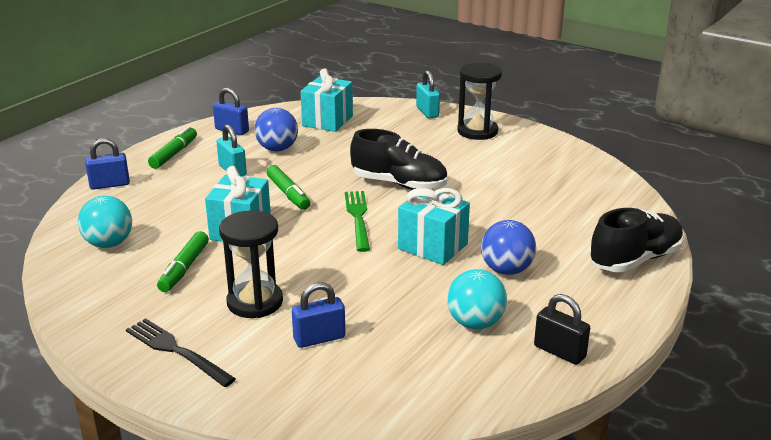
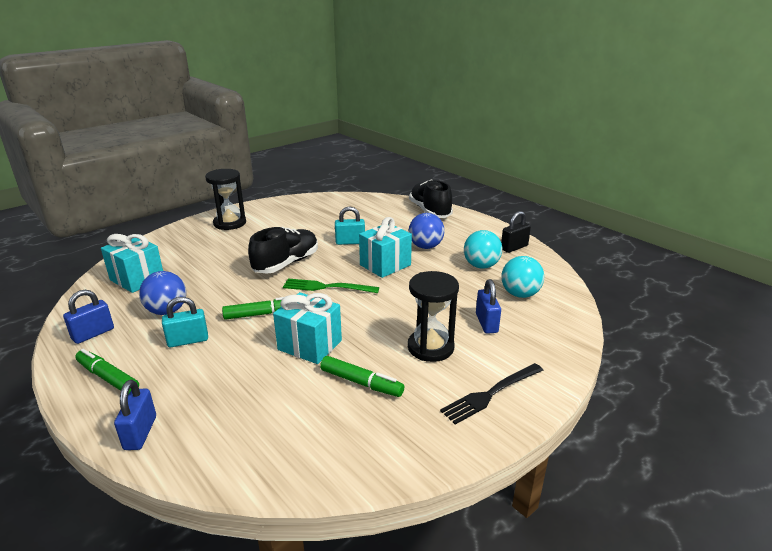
camera: 75 degrees left, 0 degrees up
turquoise ball [78,196,132,248] -> turquoise ball moved to [501,256,544,298]
turquoise padlock [416,70,440,118] -> turquoise padlock moved to [335,206,365,245]

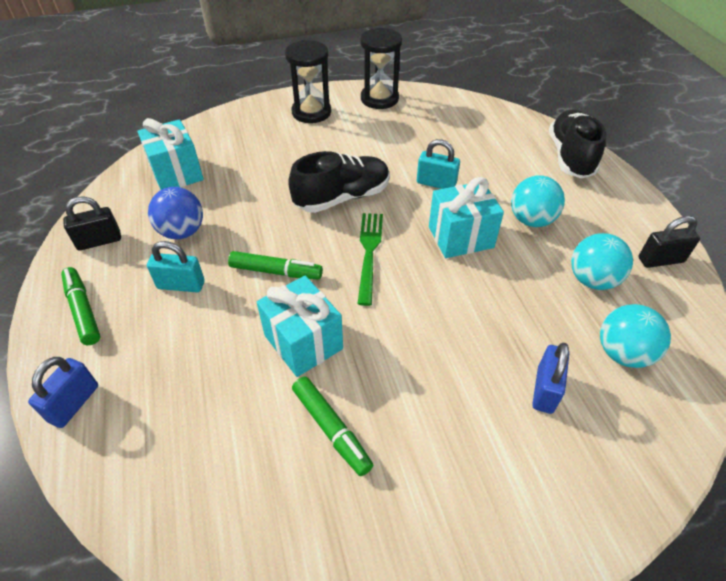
camera: 25 degrees right, 20 degrees up
blue padlock [63,290,114,344] -> black padlock [63,196,121,251]
green fork [283,279,379,293] -> green fork turned 60 degrees clockwise [358,213,383,306]
black hourglass [408,271,459,362] -> black hourglass moved to [360,28,402,109]
blue ball [409,213,445,249] -> turquoise ball [511,175,565,227]
black fork [440,363,543,425] -> none

